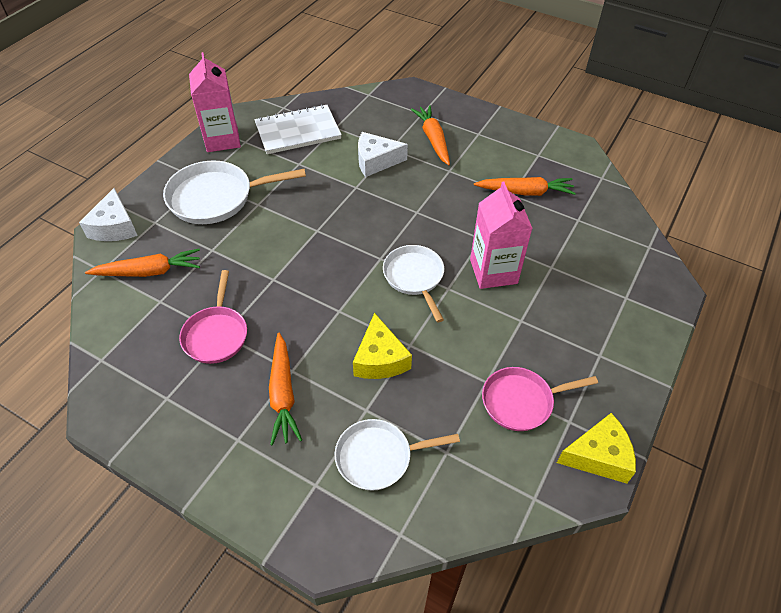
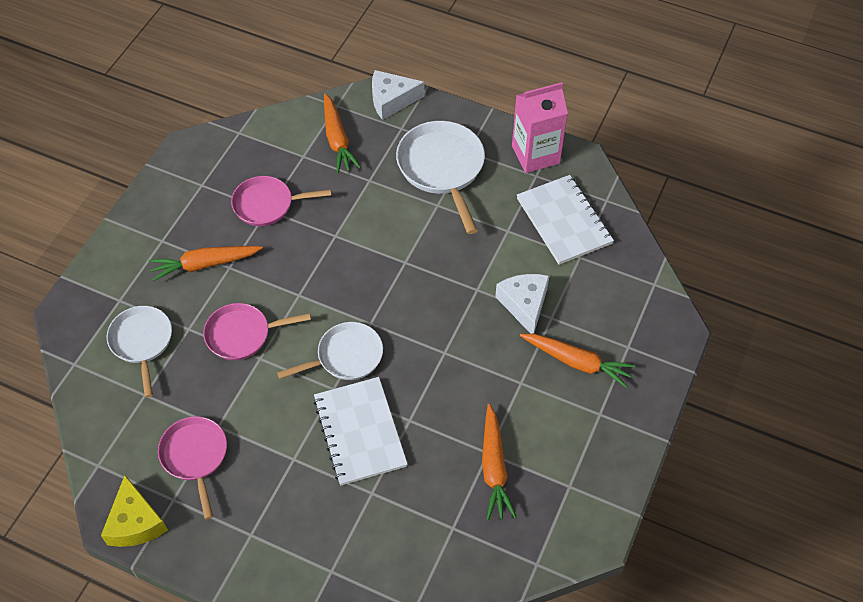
camera: 85 degrees right, 5 degrees up
yellow cheese [353,313,412,379] -> pink pan [203,303,311,360]
orange carrot [411,105,450,165] -> orange carrot turned 45 degrees clockwise [520,334,636,388]
pink carton [470,181,533,289] -> white notebook [313,377,407,485]

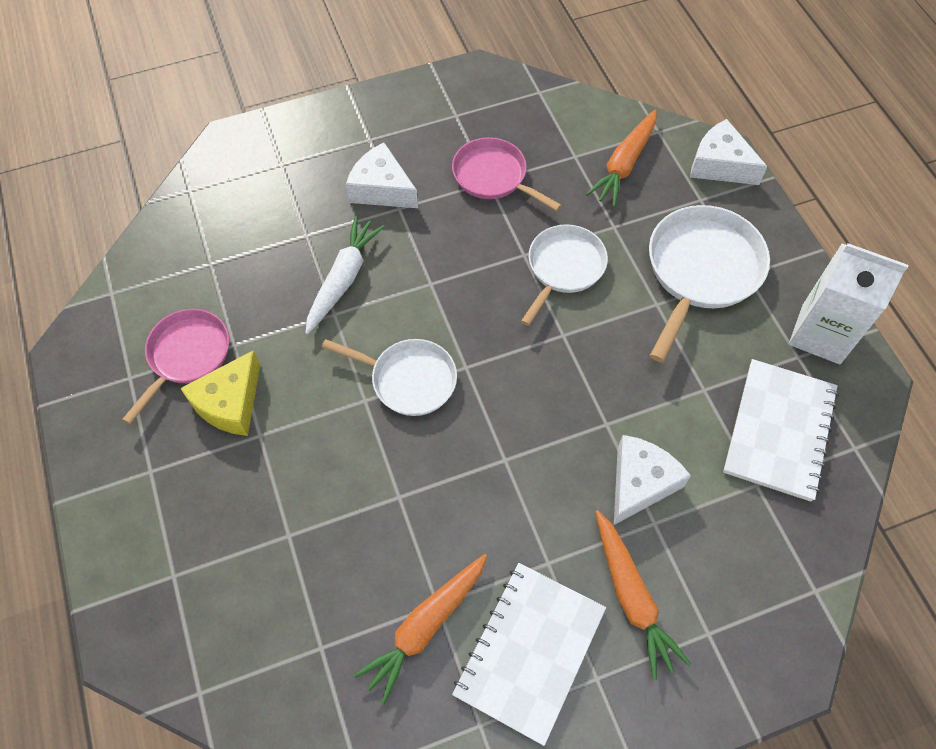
camera: 45 degrees right, 5 degrees up
yellow cheese [101,475,168,547] -> yellow cheese moved to [180,350,260,436]
white pan [107,306,172,398] -> white pan moved to [521,224,608,326]
orange carrot [149,246,263,281] -> white cheese [346,142,418,208]
pink pan [203,303,311,360] -> white carrot [305,216,385,335]
white notebook [313,377,407,485] -> white notebook moved to [452,563,606,746]
pink carton [512,82,568,173] -> white carton [789,243,909,364]

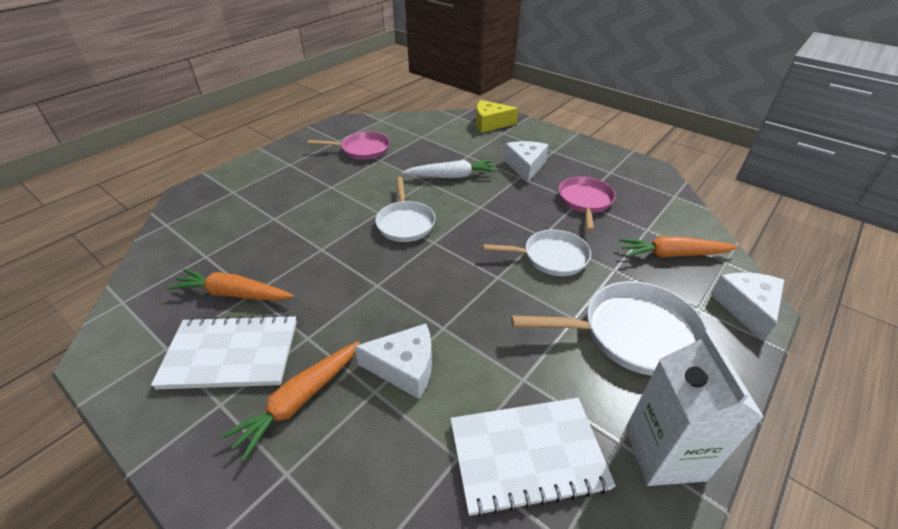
camera: 60 degrees right, 20 degrees down
yellow cheese [180,350,260,436] -> yellow cheese moved to [476,100,518,133]

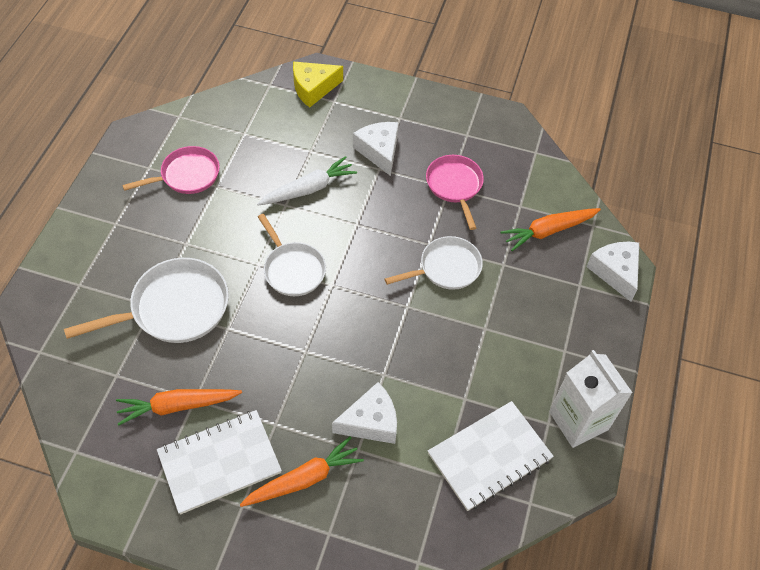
camera: 25 degrees left, 15 degrees up
orange carrot [221,341,360,461] -> orange carrot turned 135 degrees counterclockwise [240,436,364,507]
white pan [511,281,708,376] -> white pan moved to [64,258,229,343]

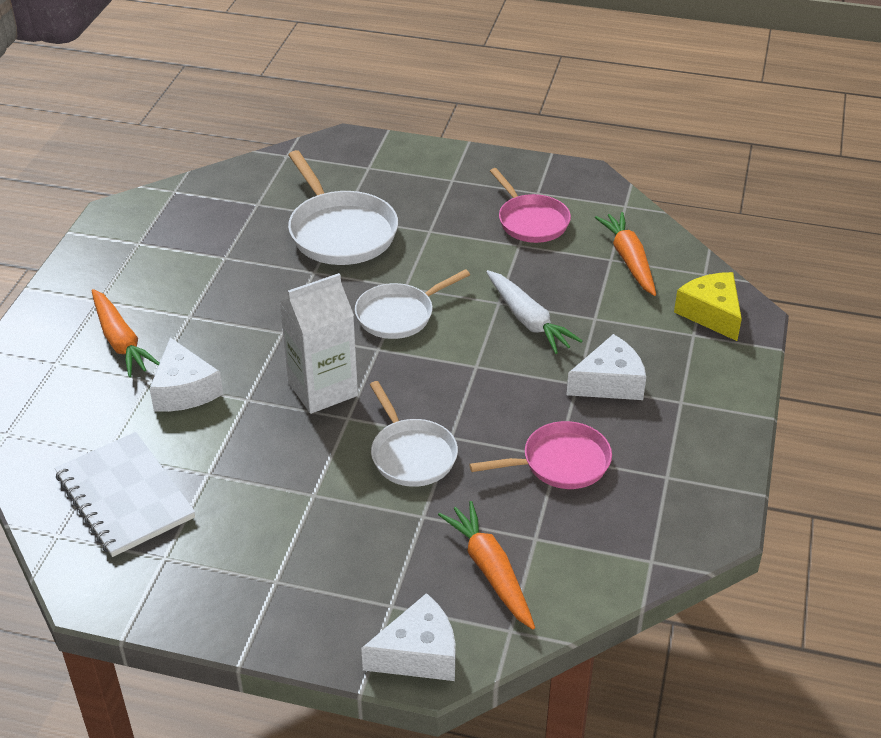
camera: 90 degrees right, 15 degrees down
orange carrot [116,389,242,426] -> orange carrot moved to [595,212,656,296]
white notebook [157,410,282,515] -> none
white carton [549,350,633,448] -> white carton moved to [280,273,358,414]

